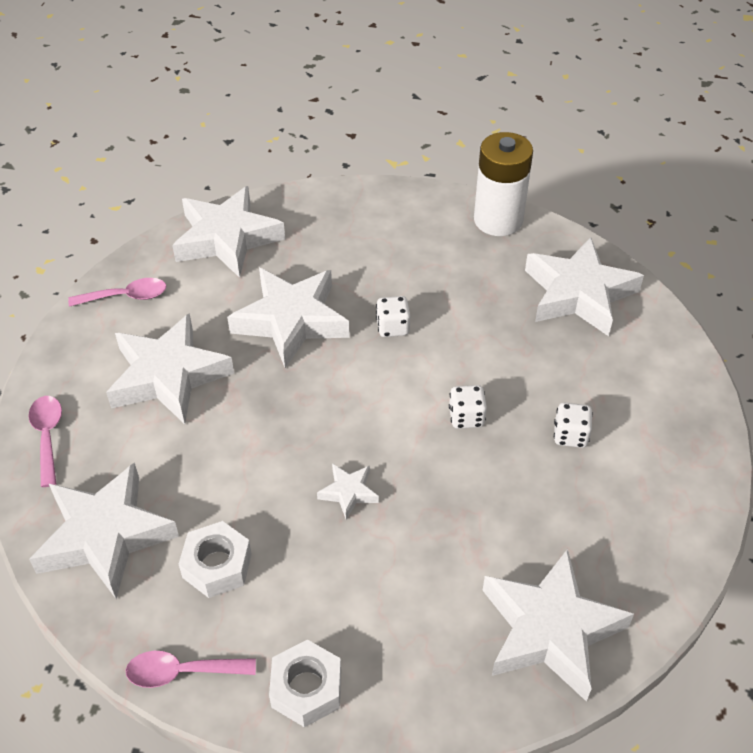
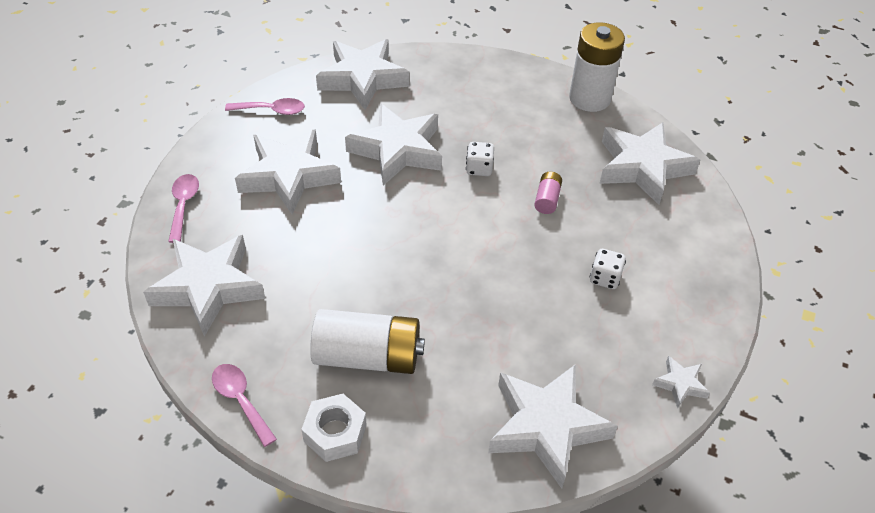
camera: 10 degrees right, 0 degrees up
pink spoon [125,651,256,688] -> pink spoon turned 45 degrees clockwise [212,364,277,447]
white nut [179,521,252,598] -> none
white star [317,463,379,520] -> white star moved to [652,356,710,409]
white dice [449,385,487,429] -> none
none -> white battery [310,309,425,374]
none -> pink battery [534,172,562,214]

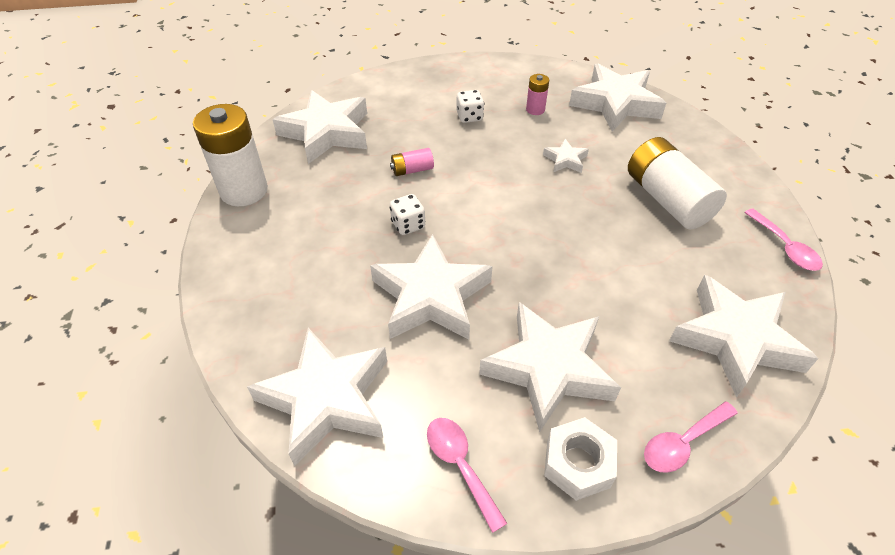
camera: 120 degrees left, 0 degrees up
pink spoon [212,364,277,447] -> pink spoon turned 45 degrees counterclockwise [744,209,823,271]
white nut [301,394,367,462] -> white nut moved to [544,417,617,501]
white star [652,356,710,409] -> white star moved to [543,139,589,173]
none -> pink battery [526,74,549,115]

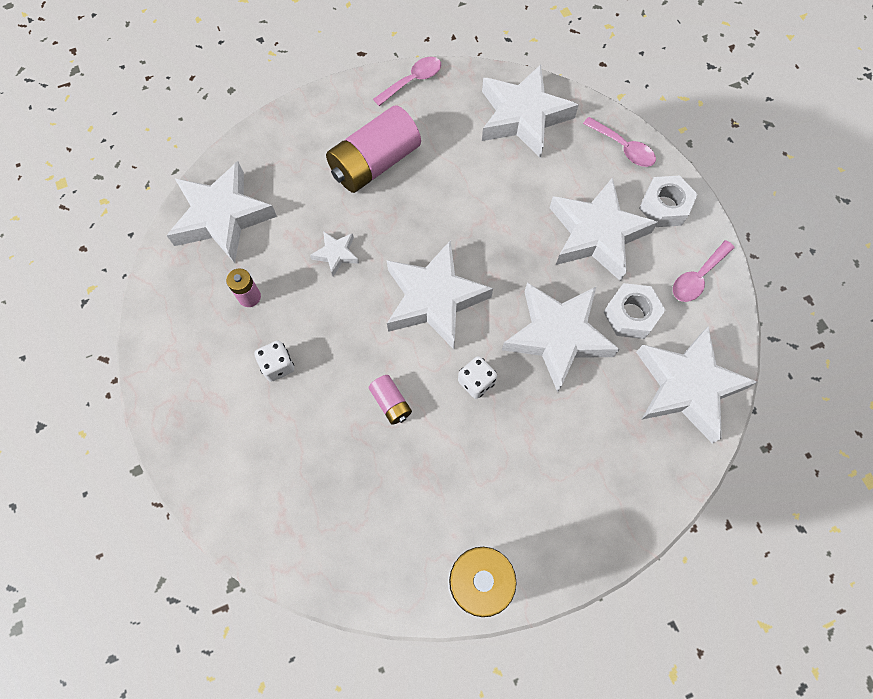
camera: 105 degrees left, 20 degrees up
white star [272,90,367,164] -> white star moved to [387,240,493,349]
white battery [628,137,727,229] -> pink battery [326,105,421,193]
none -> white nut [604,283,665,339]

